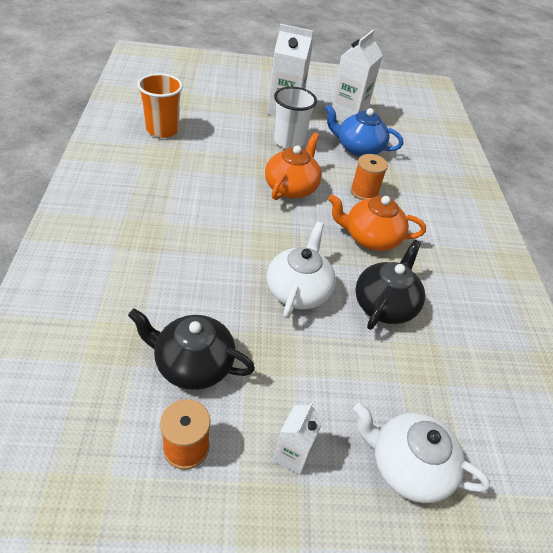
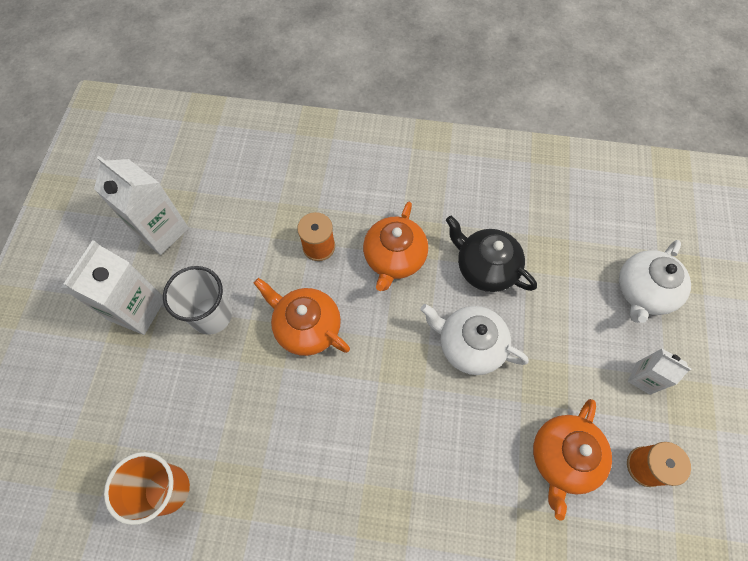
camera: 75 degrees left, 20 degrees up
black teapot [128,308,255,390] -> orange teapot [533,399,612,521]
blue teapot [324,104,403,157] -> none

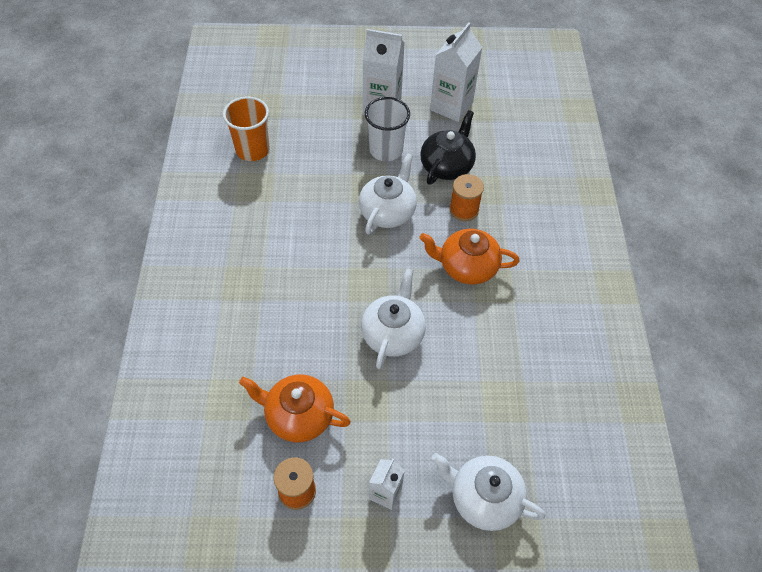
camera: 80 degrees right, 10 degrees down
orange teapot [254,278,350,356] -> white teapot [359,153,417,235]
black teapot [446,216,537,292] -> black teapot moved to [420,110,476,185]

